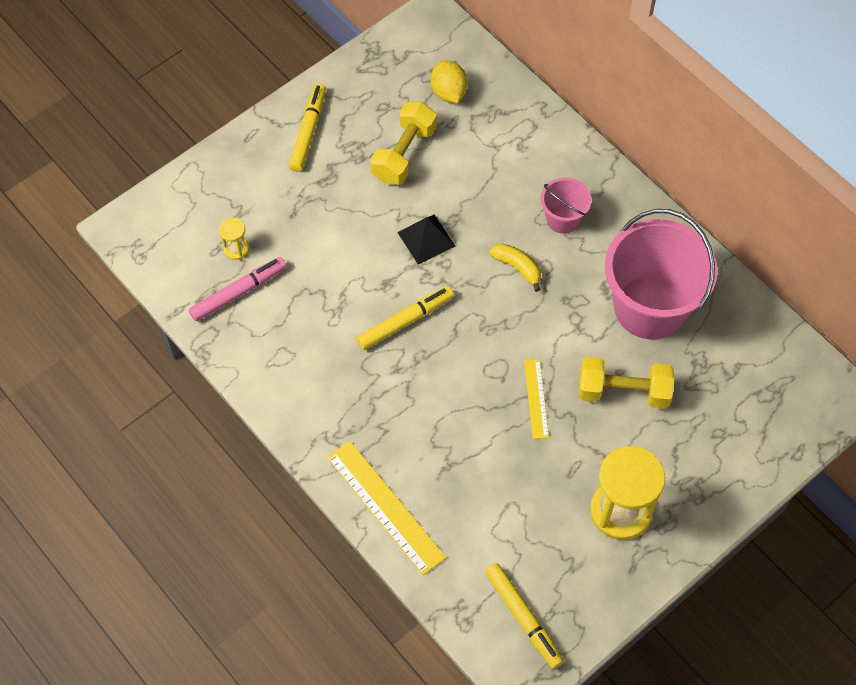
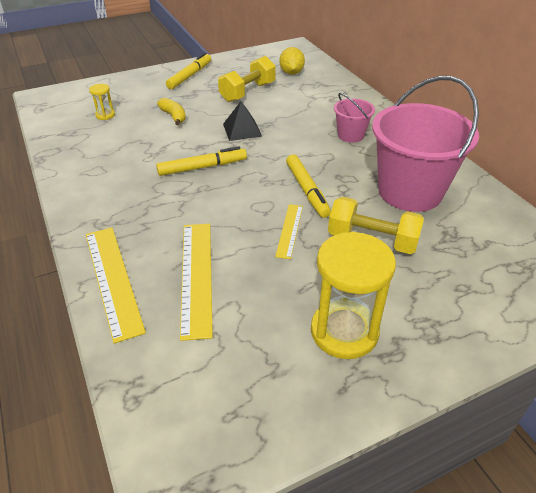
camera: 15 degrees right, 20 degrees down
pink marker [189,257,287,321] -> none
yellow marker [485,563,564,669] -> yellow marker moved to [286,154,331,218]
yellow banana [490,244,541,292] -> yellow banana moved to [157,98,186,125]
none -> yellow ruler [180,224,213,341]

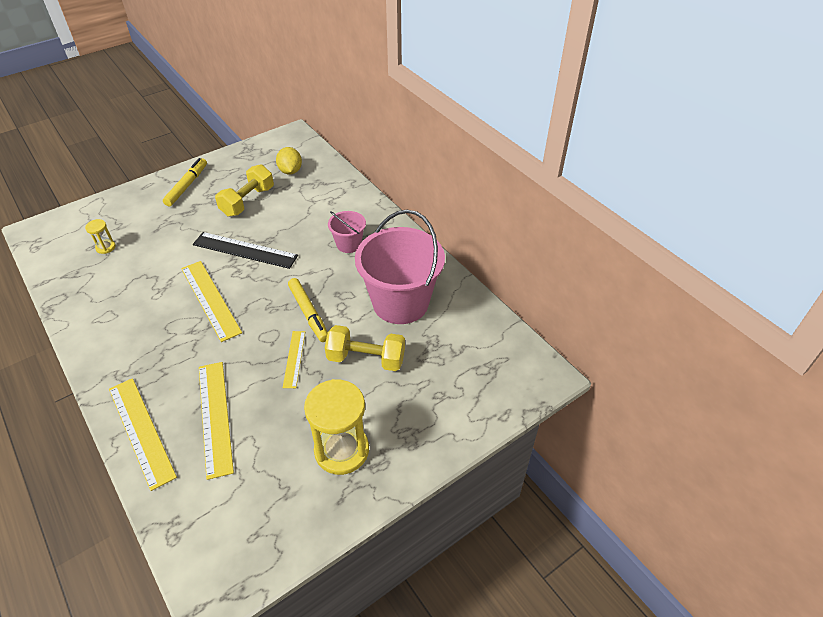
camera: 10 degrees left, 5 degrees up
yellow marker [156,146,247,176] -> yellow ruler [181,261,242,342]
yellow banana [157,98,186,125] -> none
black pyramid [223,101,262,141] -> black ruler [193,232,298,269]

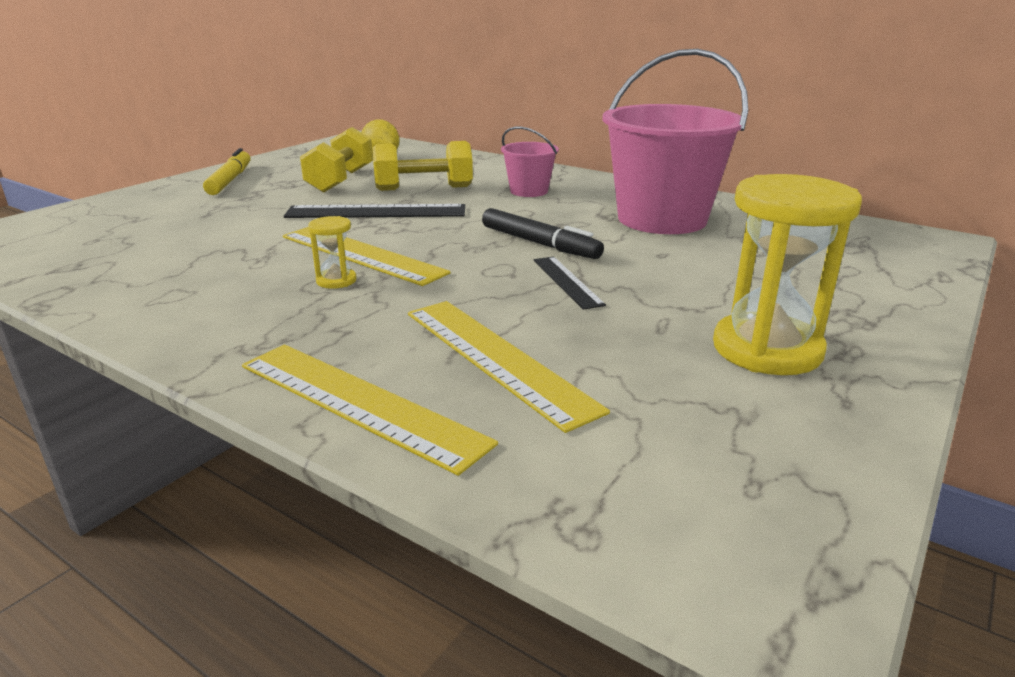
camera: 20 degrees left, 20 degrees down
yellow hourglass [85,219,116,254] -> yellow hourglass moved to [308,216,357,289]
yellow ruler [283,331,305,388] -> black ruler [534,257,606,310]
yellow marker [288,278,328,342] -> black marker [482,208,604,259]
yellow dumbbell [325,325,405,371] -> yellow dumbbell moved to [373,141,473,191]

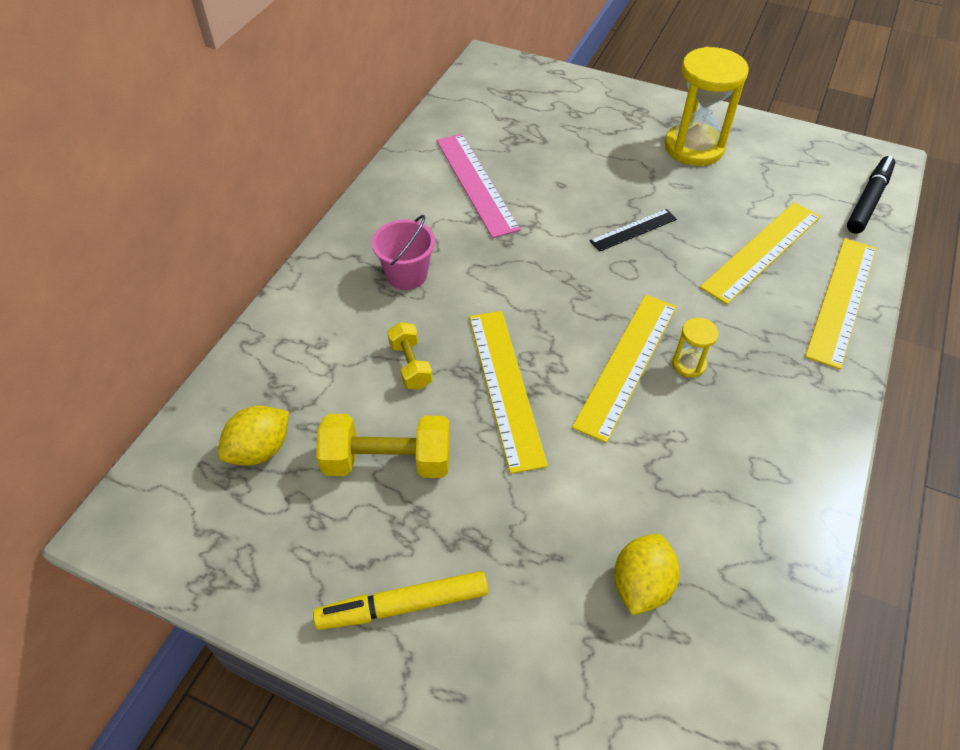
camera: 100 degrees left, 25 degrees up
black ruler [284,204,465,218] -> yellow ruler [469,311,548,474]
yellow dumbbell [373,141,473,191] -> yellow dumbbell [387,322,433,390], size x0.59
black marker [482,208,604,259] -> black marker moved to [847,156,895,234]
pink bucket [603,49,748,234] -> pink ruler [436,134,521,238]
none -> yellow lemon [614,534,680,615]

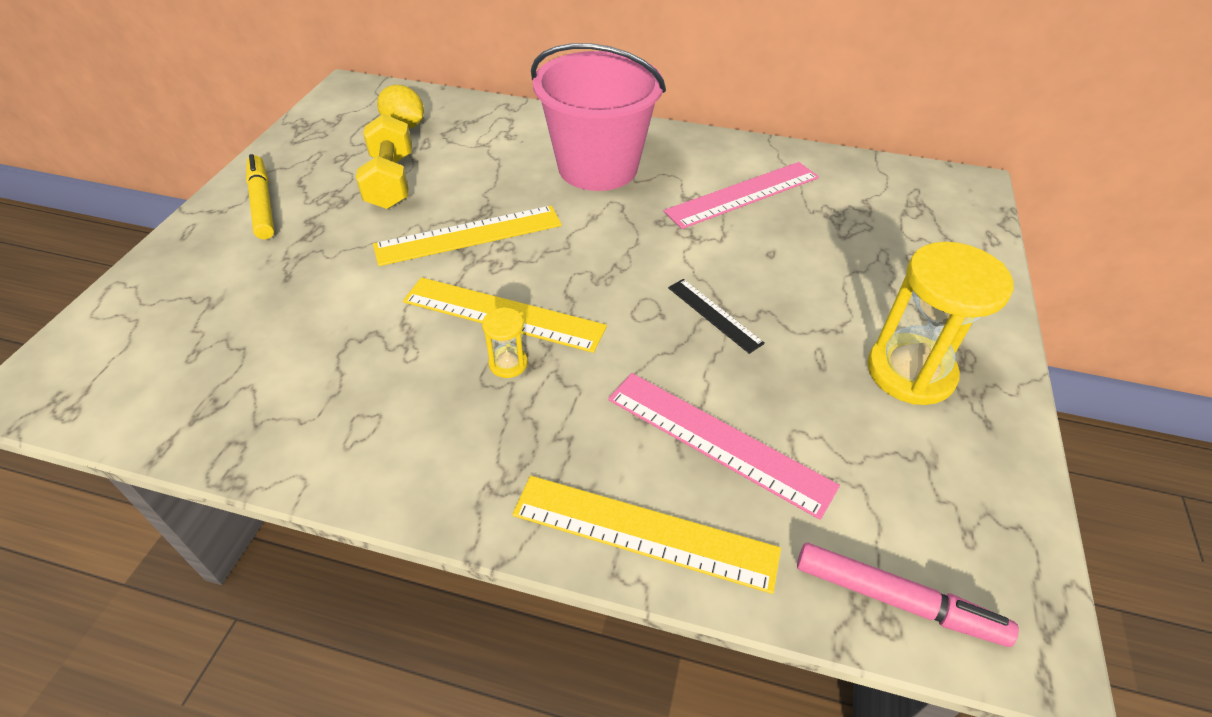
camera: 80 degrees right, 5 degrees down
pink bucket [372,215,435,290] -> pink bucket [531,43,666,191], size x2.08
yellow dumbbell [387,322,433,390] -> none
yellow lemon [614,534,680,615] -> none
yellow ruler [700,202,821,305] -> pink ruler [608,373,840,520]
black marker [847,156,895,234] -> pink marker [797,543,1019,647]

